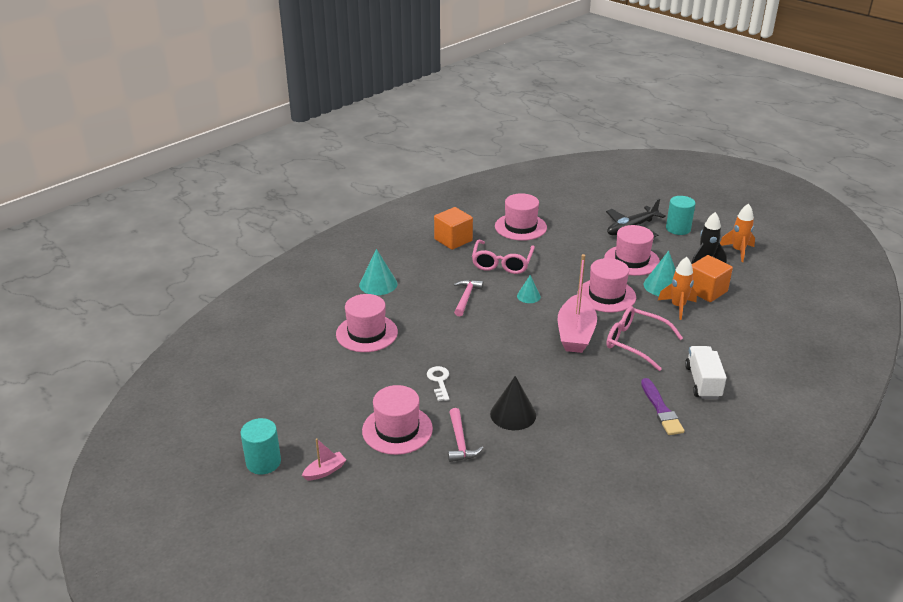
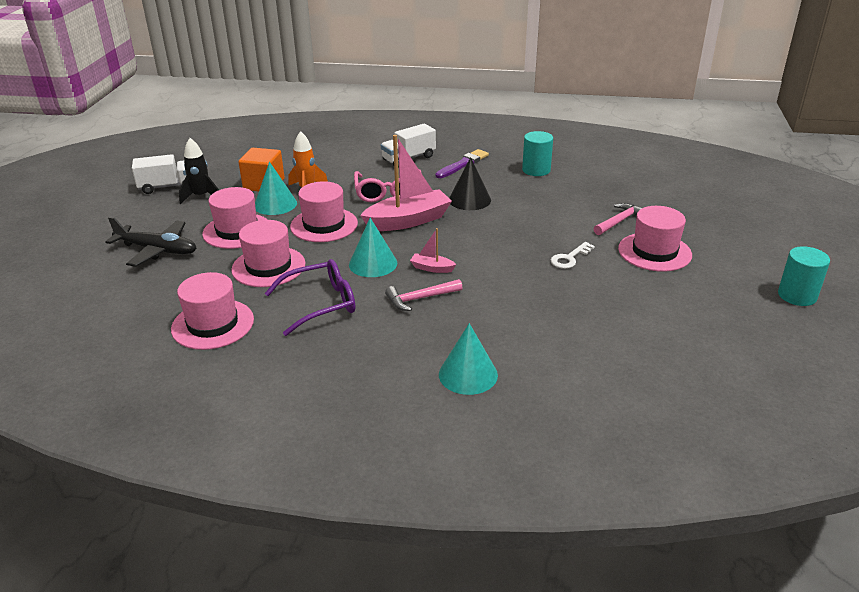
camera: 125 degrees left, 0 degrees up
pink boat [302,438,346,480] -> pink boat moved to [410,228,456,273]
pink hat [336,294,398,352] -> pink hat moved to [231,220,306,287]
orange cube [434,207,473,250] -> none
pink glasses [472,239,535,274] -> purple glasses [265,259,355,336]
black cone [490,376,536,430] -> black cone moved to [449,157,491,210]
turquoise cone [517,275,541,303] -> turquoise cone [349,218,397,277], size x1.63
turquoise cylinder [666,196,696,235] -> turquoise cylinder moved to [522,131,553,176]
orange rocket [720,203,755,262] -> white truck [132,154,186,194]

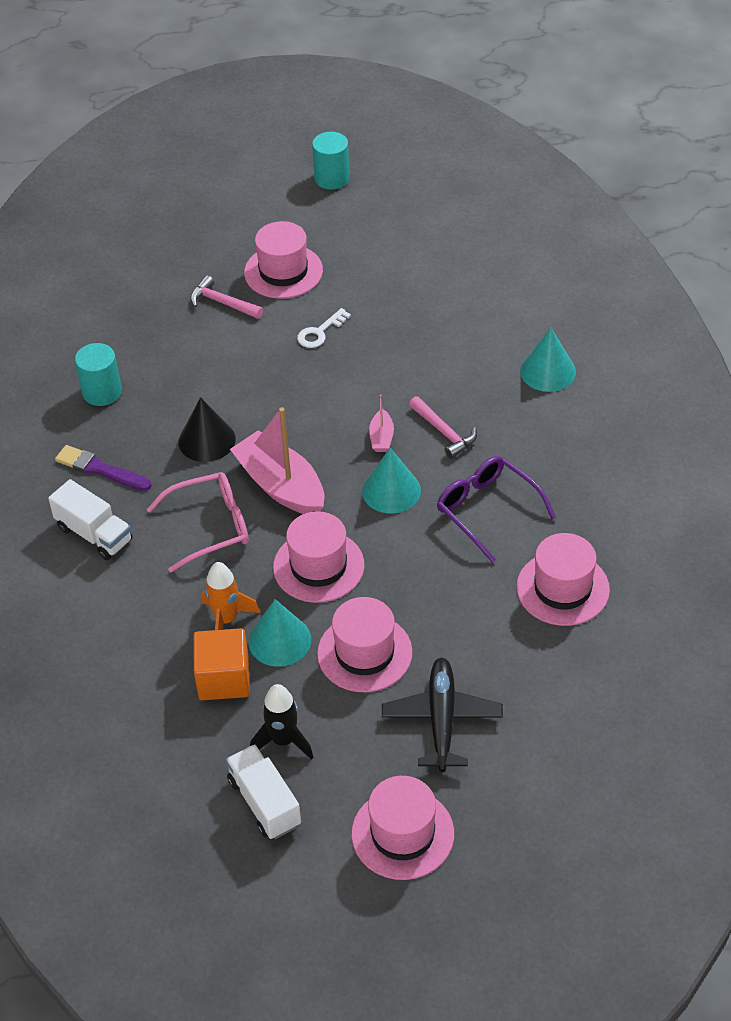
camera: 105 degrees left, 15 degrees up
pink hat [231,220,306,287] -> pink hat moved to [351,776,454,880]
white key [551,242,595,269] -> white key turned 105 degrees clockwise [297,308,351,348]

